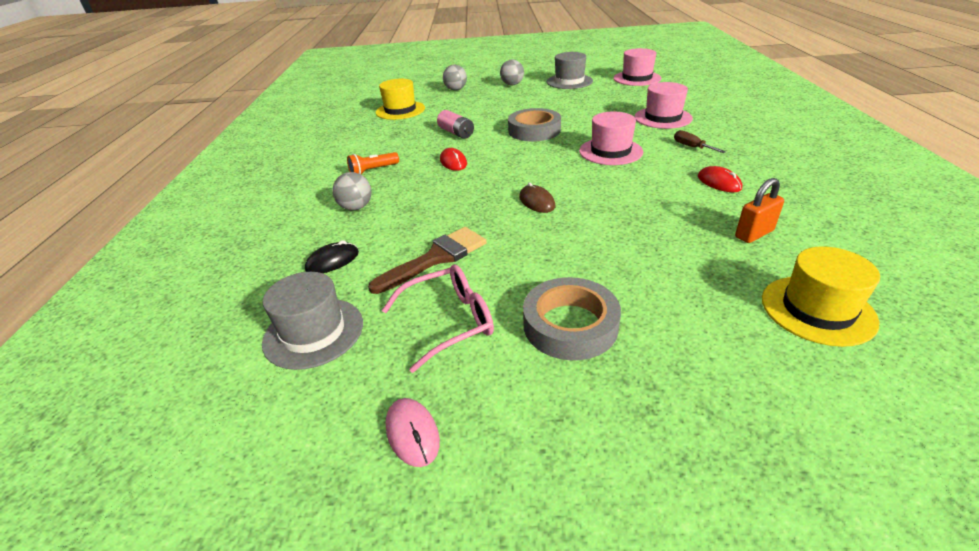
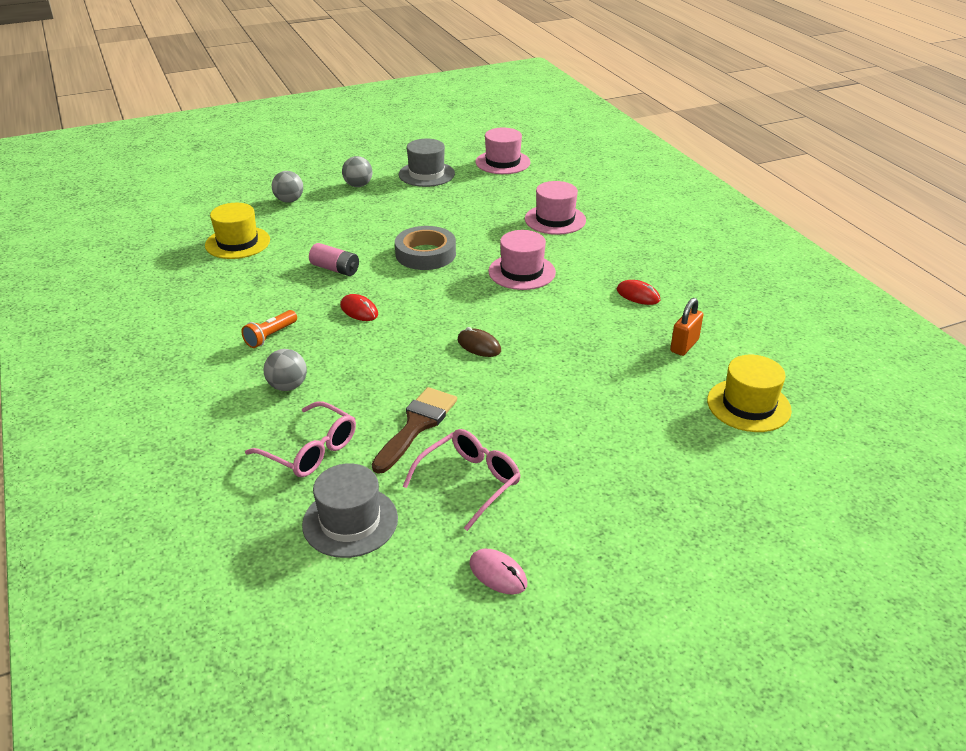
camera: 25 degrees left, 0 degrees up
black mouse [305,240,359,273] -> pink glasses [245,401,356,477]
grey tape [523,277,621,360] -> none
brown screwdriver [674,130,726,153] -> none

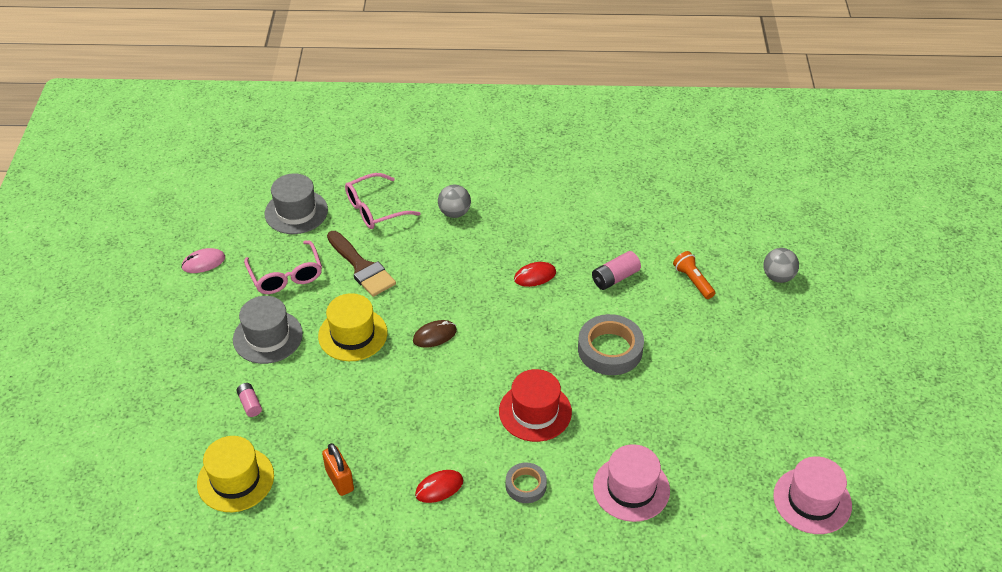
camera: 115 degrees right, 10 degrees up
yellow hat [205,203,270,259] -> yellow hat moved to [318,293,387,361]
orange flashlight [241,310,297,348] -> orange flashlight moved to [673,251,715,299]
grey ball [342,156,372,187] -> none
grey hat [399,139,455,187] -> grey hat moved to [233,296,303,364]
pink hat [488,230,556,290] -> red hat [499,369,572,442]
none -> pink battery [237,383,262,417]
none -> grey tape [506,463,547,503]

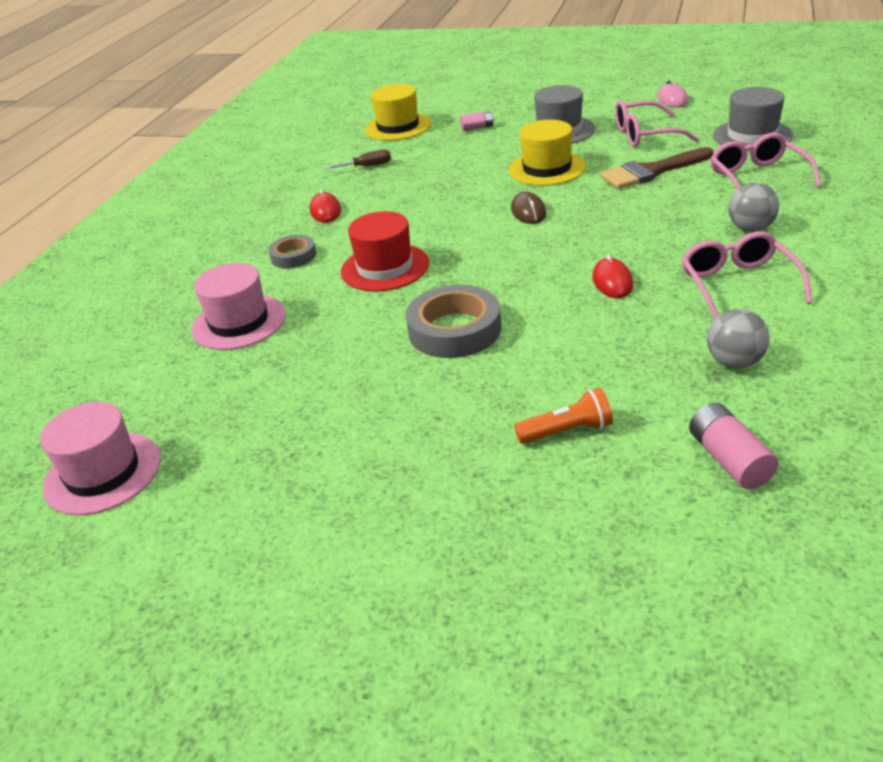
camera: 110 degrees right, 10 degrees down
orange padlock [322,443,354,496] -> brown screwdriver [325,149,391,169]
pink battery [592,251,641,290] -> pink battery moved to [689,403,778,489]
grey ball [763,248,799,283] -> grey ball moved to [707,309,770,368]
none -> pink glasses [681,231,812,319]

